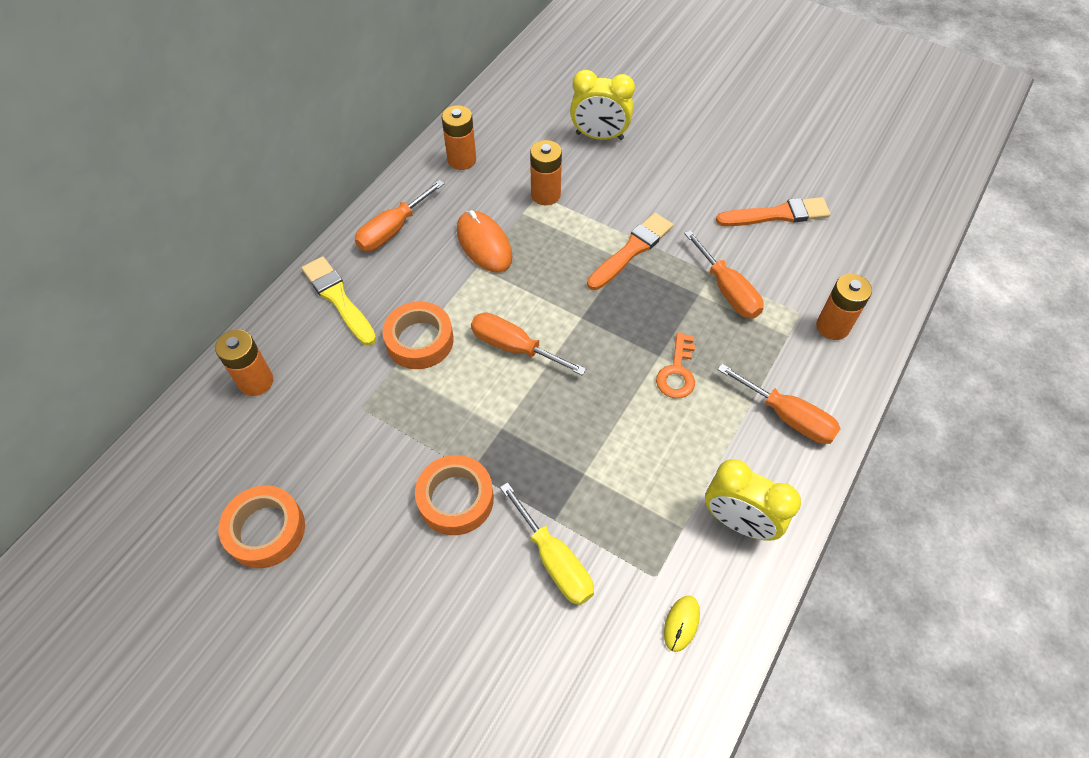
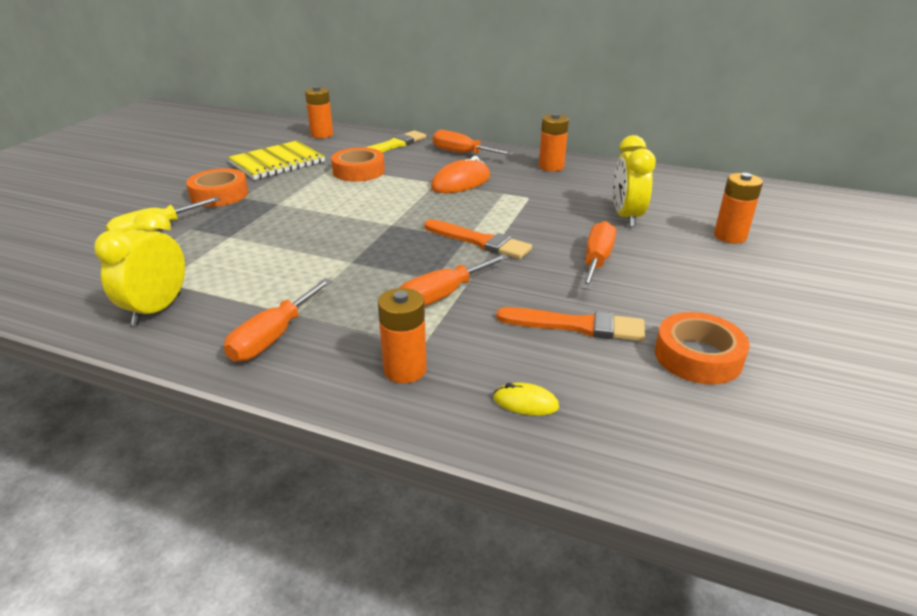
camera: 80 degrees right, 25 degrees down
orange tape [218,485,305,568] -> orange tape moved to [655,312,749,384]
orange screwdriver [471,312,586,376] -> orange screwdriver moved to [581,221,616,290]
orange battery [530,140,562,205] -> orange battery moved to [714,173,763,243]
orange key [656,332,695,398] -> none
yellow mouse [664,595,700,652] -> yellow mouse moved to [493,382,559,416]
orange brush [716,197,830,226] -> orange brush turned 60 degrees counterclockwise [496,307,645,341]
none -> yellow notebook [228,140,325,180]

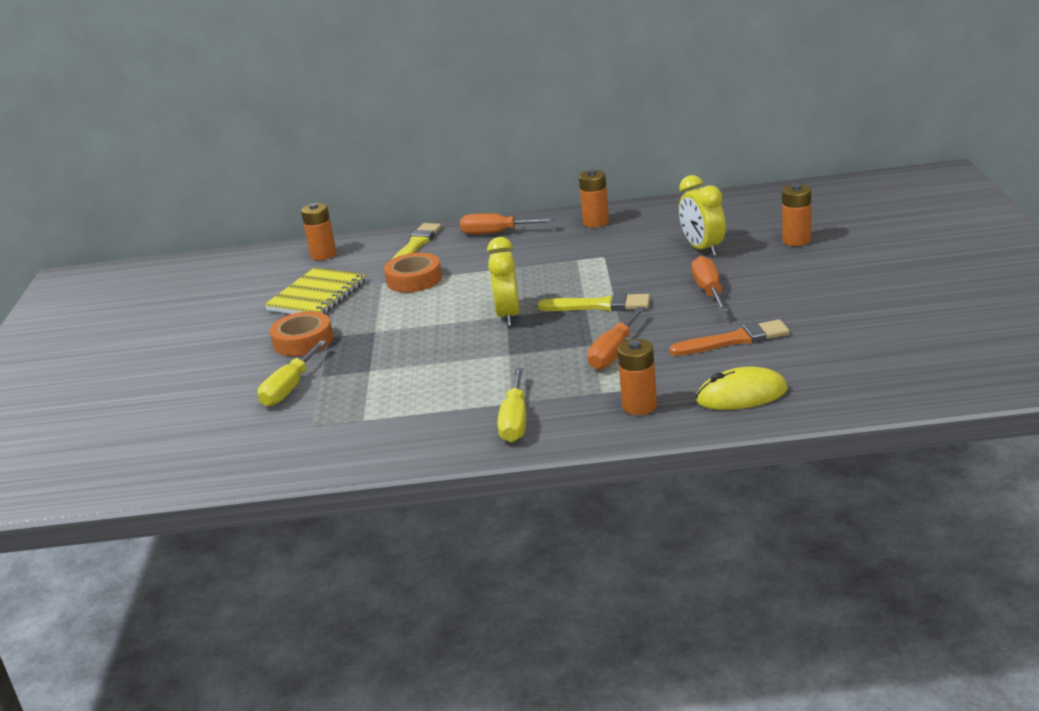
camera: 20 degrees left, 5 degrees down
yellow clock [94,210,185,326] -> yellow clock moved to [487,237,520,326]
orange screwdriver [224,278,332,362] -> yellow screwdriver [497,368,526,442]
orange brush [424,219,532,259] -> yellow brush [538,293,650,311]
orange mouse [431,156,490,193] -> none
yellow mouse [493,382,559,416] -> yellow mouse [696,366,788,410], size x1.85
orange tape [655,312,749,384] -> none

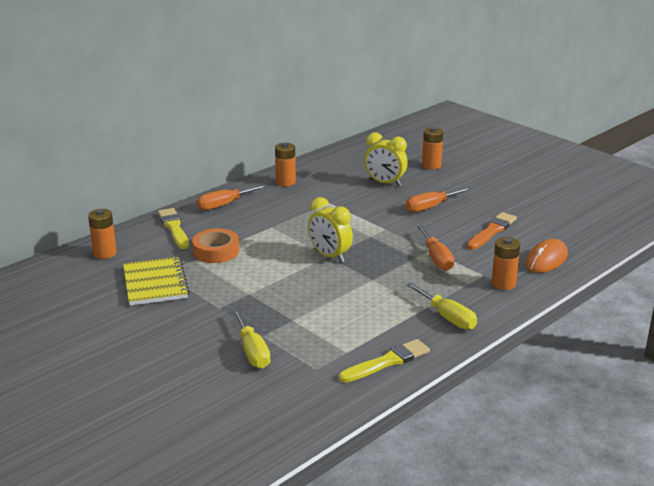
camera: 45 degrees left, 0 degrees up
orange tape [270,311,333,356] -> none
yellow brush [538,293,650,311] -> yellow brush moved to [339,339,430,383]
orange screwdriver [691,256,728,312] -> orange screwdriver turned 75 degrees counterclockwise [406,187,472,212]
yellow mouse [696,366,788,410] -> orange mouse [525,239,568,273]

